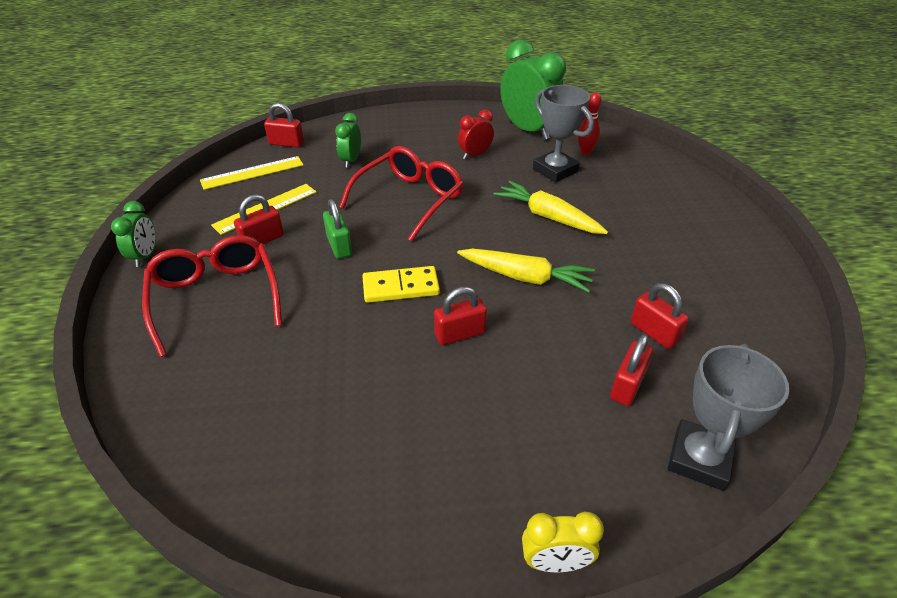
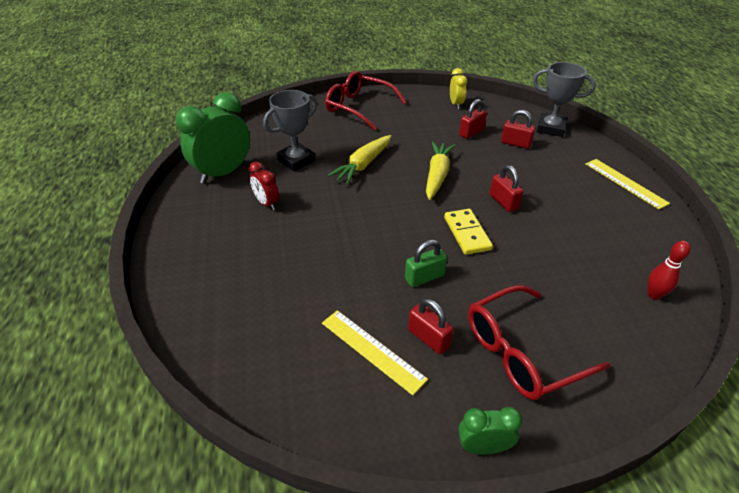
camera: 95 degrees left, 0 degrees up
yellow ruler [200,156,303,190] -> yellow ruler moved to [586,159,670,210]
red padlock [264,103,304,148] -> none
green clock [335,113,361,168] -> none
red glasses [339,146,464,241] -> red glasses moved to [325,71,406,131]
yellow clock [522,512,604,572] -> yellow clock moved to [450,68,467,109]
red bowling pin [578,92,601,155] -> red bowling pin moved to [648,241,691,300]

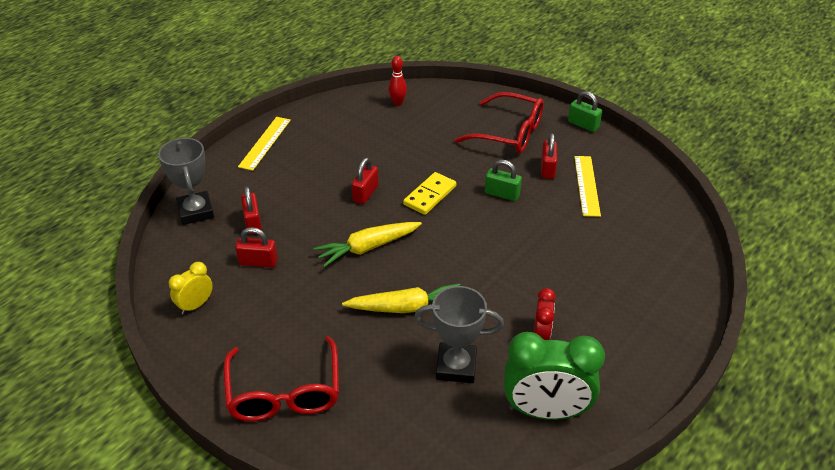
camera: 130 degrees left, 0 degrees up
green clock [458,407,523,454] -> green padlock [568,91,602,132]

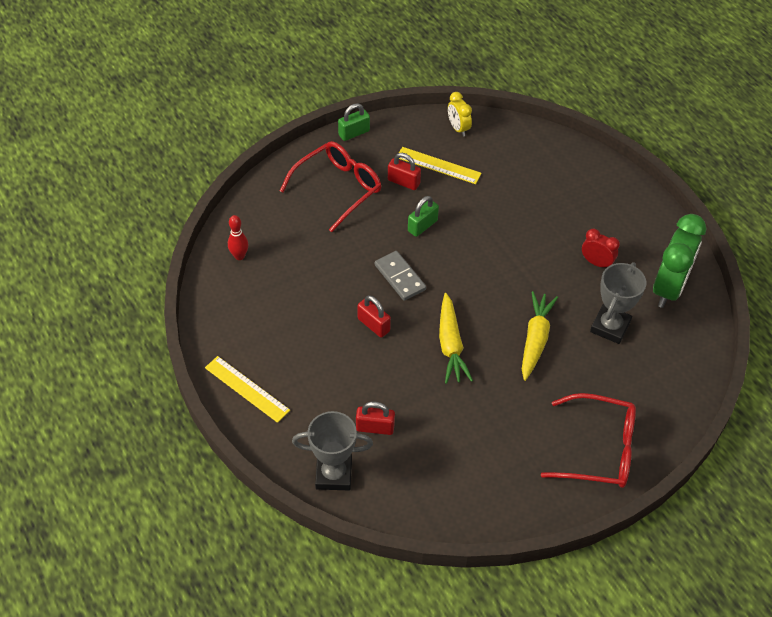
camera: 70 degrees left, 10 degrees up
yellow clock [169,262,213,314] -> yellow clock moved to [448,92,472,137]
red padlock [235,227,278,268] -> none
yellow domino [403,172,456,215] -> grey domino [375,251,426,301]

